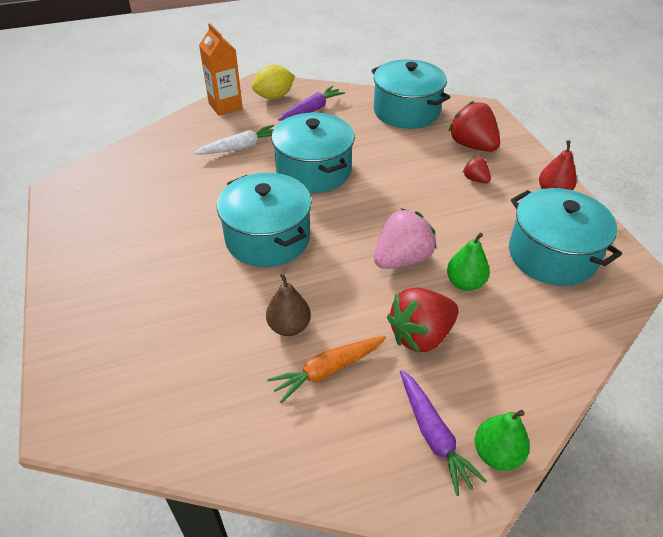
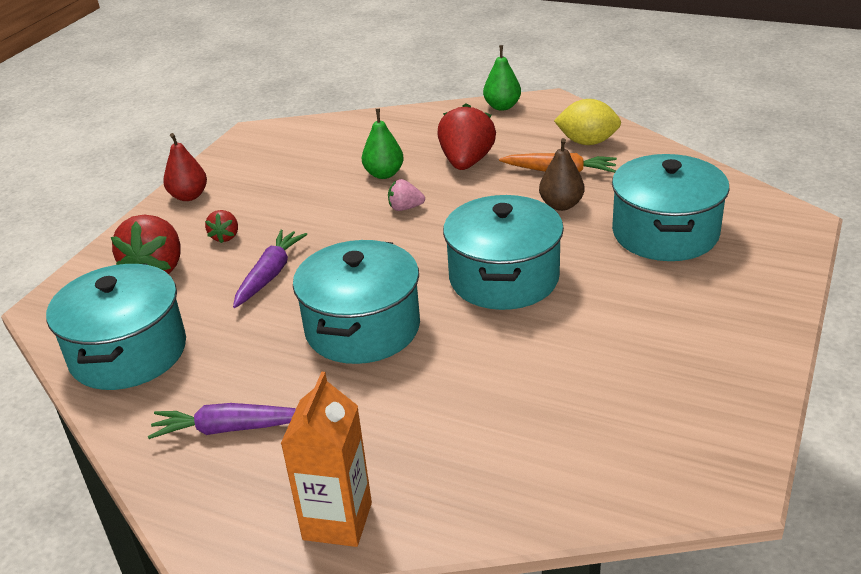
camera: 135 degrees left, 10 degrees down
white carrot [194,124,274,154] -> none
yellow lemon [252,65,295,99] -> yellow lemon moved to [554,99,621,145]
pink strawberry [374,208,437,269] -> pink strawberry [388,179,425,211], size x0.51
red strawberry [387,288,459,353] -> red strawberry turned 90 degrees counterclockwise [437,103,496,170]
purple carrot [400,370,487,496] -> purple carrot moved to [233,229,307,308]
turquoise pot [509,188,622,286] -> turquoise pot moved to [612,154,730,261]

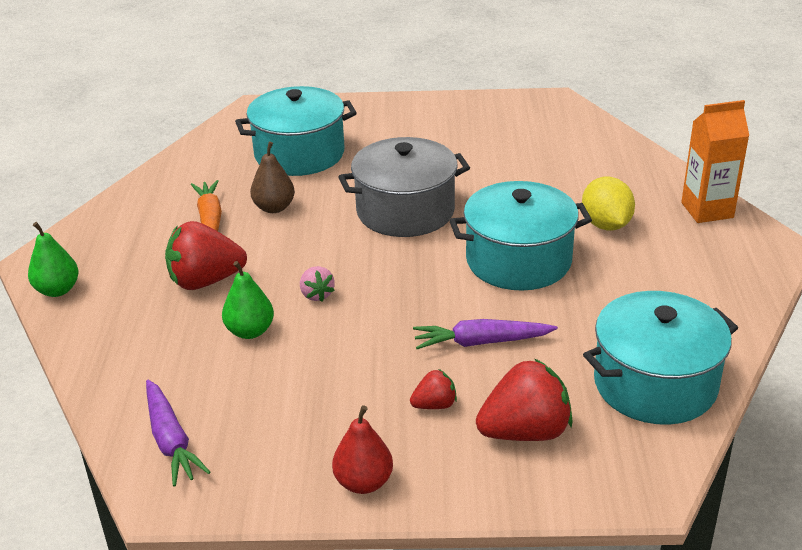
camera: 115 degrees left, 0 degrees up
purple carrot [148,403,296,439] -> purple carrot moved to [146,380,211,487]
turquoise pot [443,195,564,310] -> grey pot [338,137,470,237]
yellow lemon [554,99,621,145] -> yellow lemon moved to [582,177,635,231]

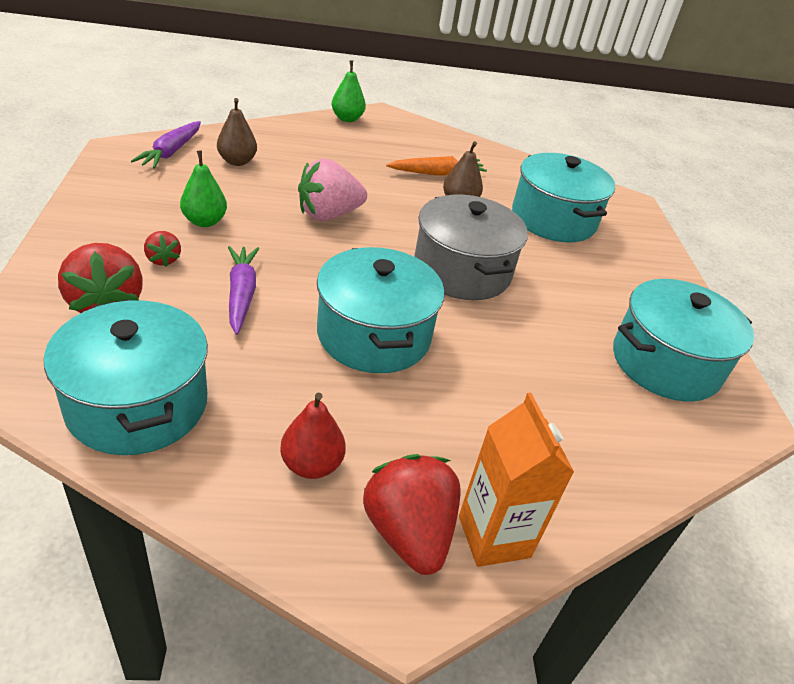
camera: 80 degrees right, 5 degrees up
purple carrot [146,380,211,487] -> purple carrot turned 45 degrees counterclockwise [131,121,201,169]
red strawberry [165,221,247,290] -> red strawberry moved to [363,454,461,575]
green pear [222,261,274,339] -> green pear moved to [180,151,227,227]
pink strawberry [300,266,335,302] -> pink strawberry [298,159,367,221], size x1.96
red pear [332,405,393,494] -> red pear moved to [280,393,346,479]
yellow lemon [582,177,635,231] -> none
none -> brown pear [217,98,257,166]
none -> turquoise pot [613,279,754,402]

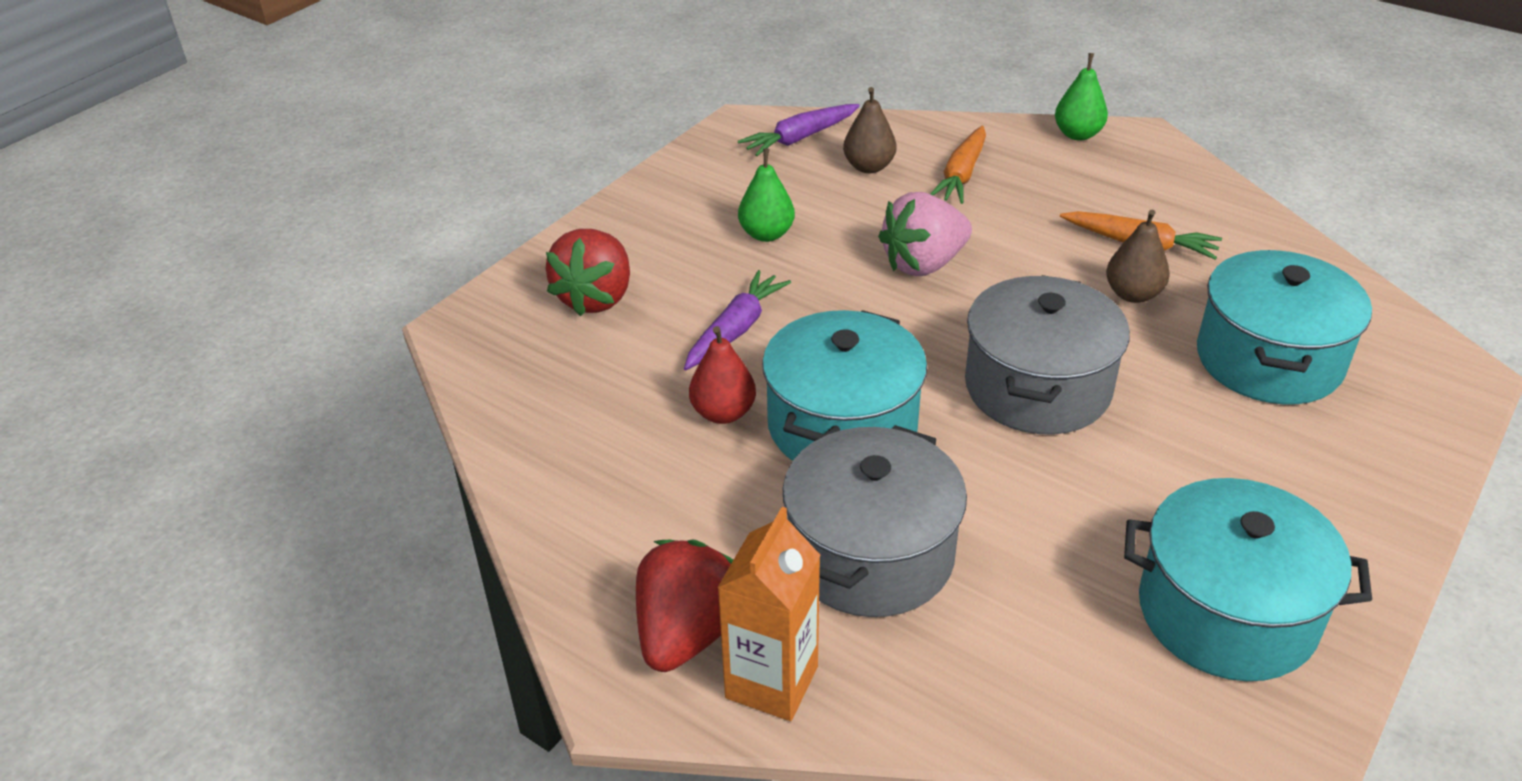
camera: 45 degrees right, 0 degrees up
turquoise pot [44,299,208,455] -> none
red strawberry [144,231,181,267] -> none
red pear [280,393,346,479] -> red pear moved to [689,326,756,424]
pink strawberry [298,159,367,221] -> pink strawberry turned 45 degrees counterclockwise [878,192,972,276]
none -> grey pot [783,425,967,617]
none -> orange carrot [930,125,986,204]

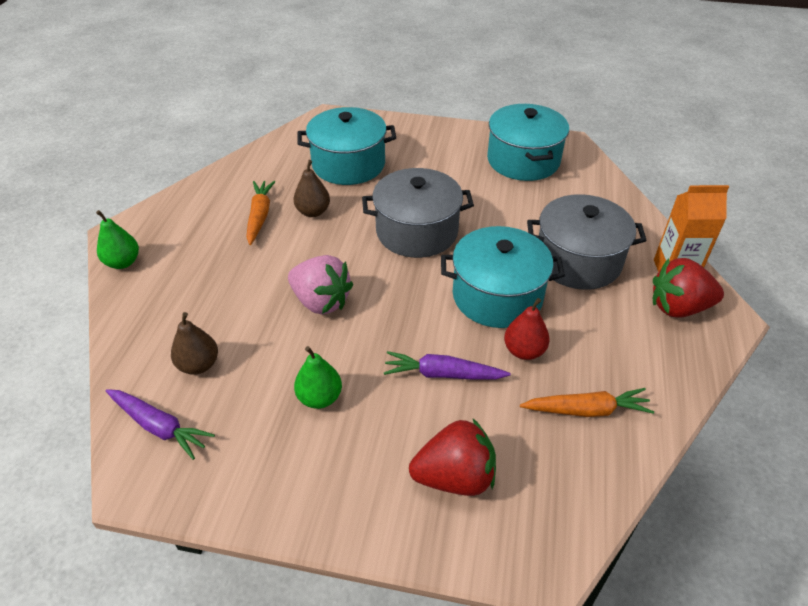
camera: 115 degrees left, 5 degrees up
orange carrot [930,125,986,204] -> orange carrot moved to [520,388,654,417]

